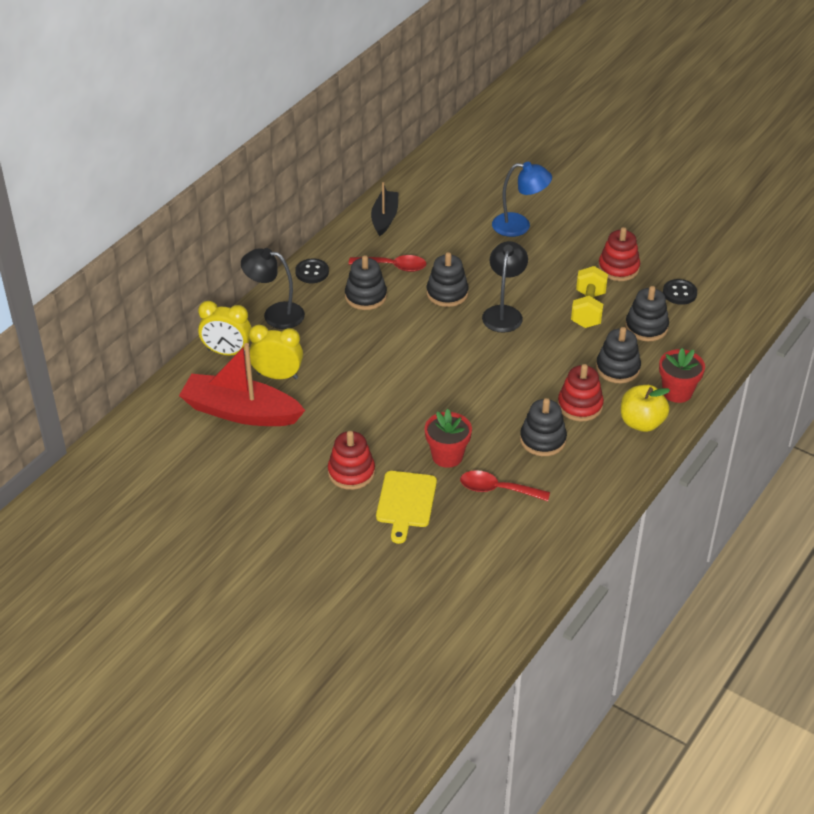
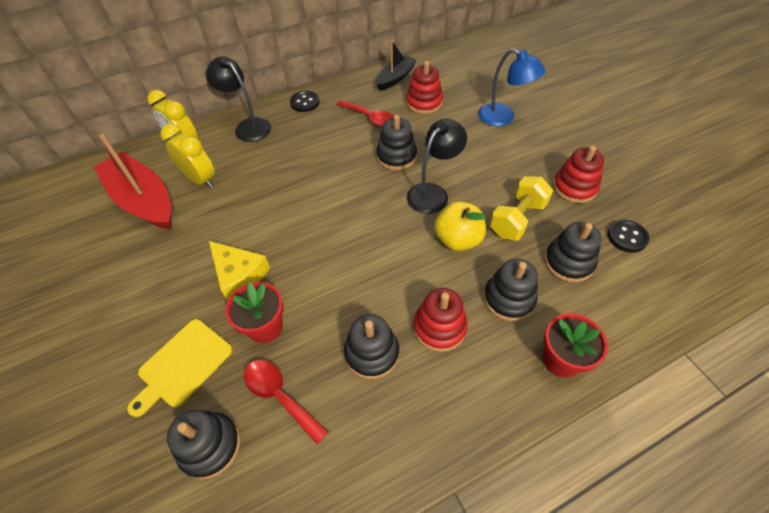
camera: 30 degrees right, 10 degrees up
red stacking toy [328,431,375,490] -> red stacking toy moved to [406,61,443,114]
black stacking toy [345,255,387,310] -> black stacking toy moved to [167,410,241,480]
yellow apple [621,385,670,432] -> yellow apple moved to [434,201,486,251]
none -> yellow cheese [209,241,270,301]

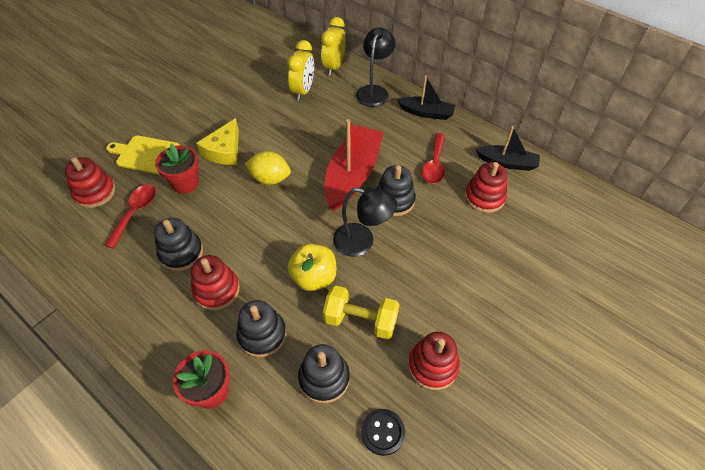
camera: 65 degrees right, 0 degrees up
red boat [94,134,172,230] -> red boat moved to [324,119,384,211]
black stacking toy [167,410,241,480] -> red stacking toy [65,157,115,208]
black button [290,91,320,112] -> black boat [397,75,455,120]
blue lamp [478,48,546,126] -> none
none -> yellow lemon [245,151,291,185]

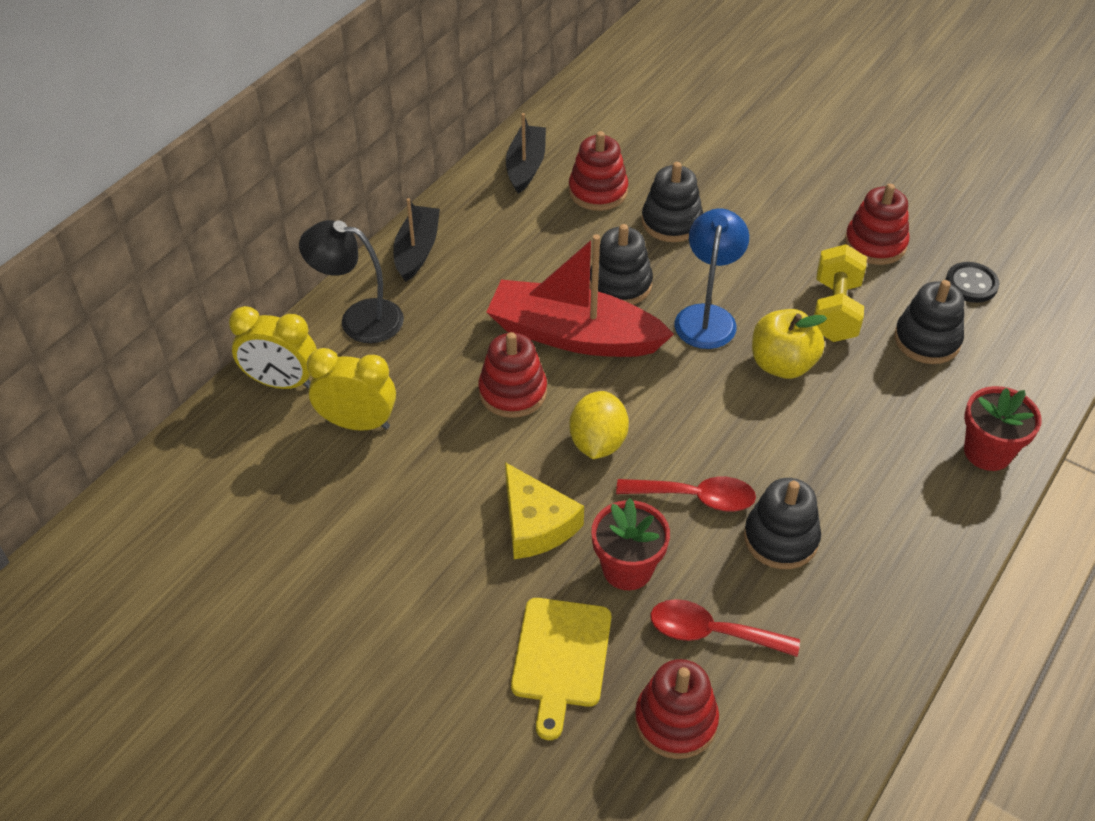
camera: 95 degrees left, 5 degrees down
red stacking toy [191,255,240,310] -> red stacking toy moved to [478,332,547,418]
yellow cheese [196,118,239,165] -> yellow cheese turned 45 degrees clockwise [505,462,584,559]
black stacking toy [236,300,286,358] -> black stacking toy moved to [642,162,703,242]
black lamp [333,187,397,257] -> blue lamp [674,208,749,349]
red spoon [422,133,445,184] -> red spoon moved to [616,476,756,512]

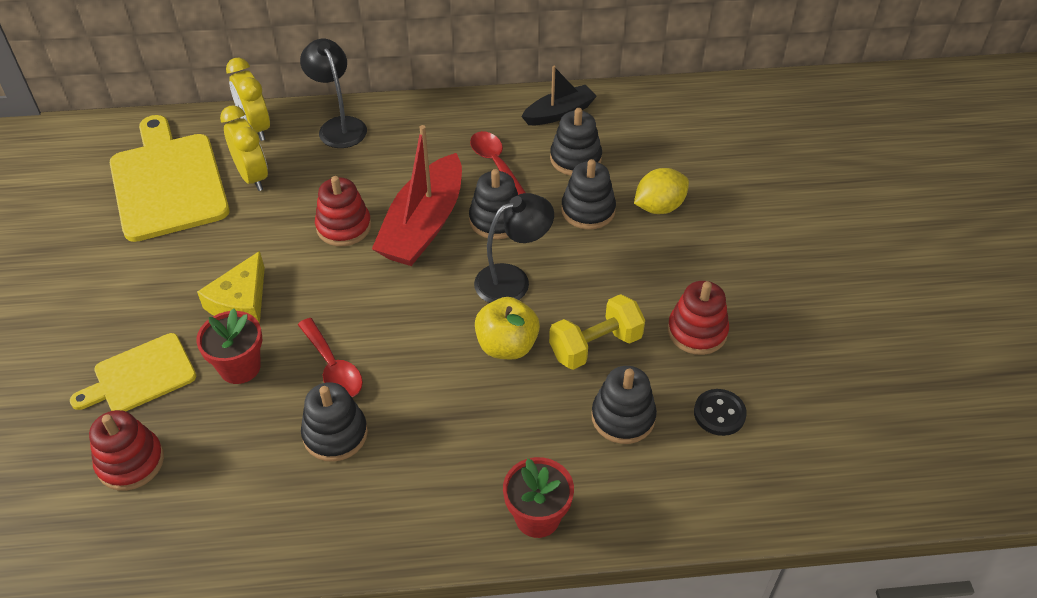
camera: 50 degrees right, 0 degrees up
black boat [393,198,440,282] -> none
red boat [486,234,674,357] -> red boat turned 135 degrees counterclockwise [372,125,462,266]
red stacking toy [569,131,628,211] -> black stacking toy [550,108,602,176]
yellow lemon [569,391,629,459] -> yellow lemon moved to [634,168,689,214]
red spoon [650,599,800,657] -> red spoon moved to [470,131,526,195]
blue lamp [674,208,749,349] -> black lamp [474,193,554,303]
none -> yellow cutting board [110,115,230,242]

